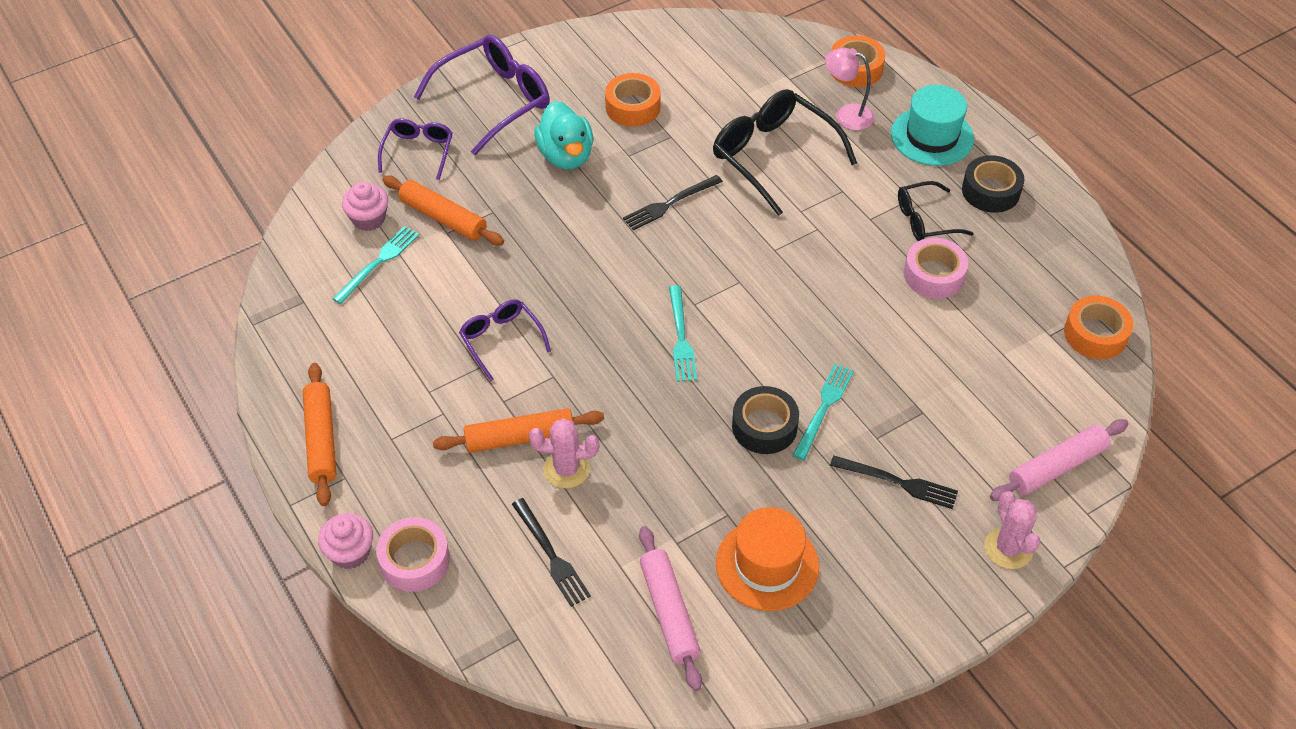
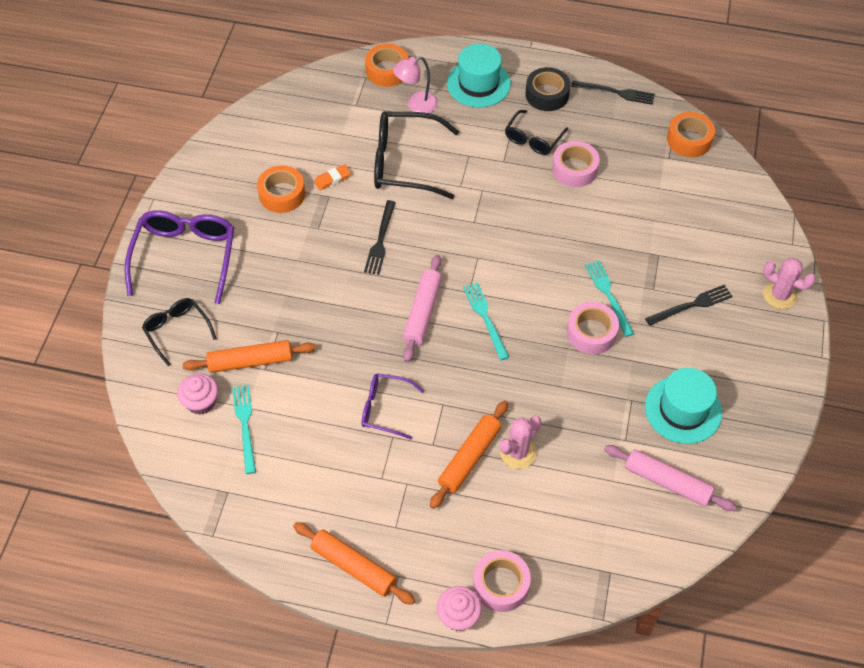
camera: 45 degrees left, 5 degrees up
purple glasses [378,119,453,180] -> black glasses [142,298,217,366]
black fork [512,498,591,607] -> black fork moved to [571,81,655,105]
turquoise duck [534,101,593,169] -> none
turquoise fork [669,285,697,382] -> turquoise fork turned 150 degrees counterclockwise [463,282,509,360]
orange hat [716,507,819,611] -> turquoise hat [645,368,722,444]
black tape [732,386,799,454] -> pink tape [567,302,619,354]
pink rolling pin [990,419,1128,501] -> pink rolling pin moved to [403,255,442,362]
none -> orange eraser [314,164,351,190]

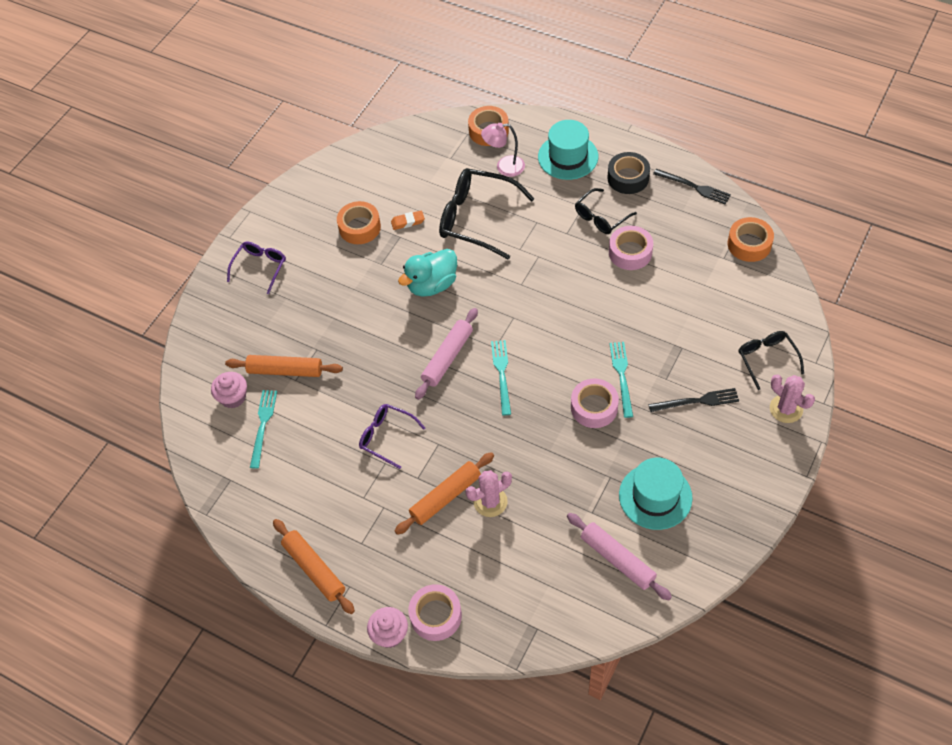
camera: 20 degrees right, 0 degrees up
purple glasses [124,210,234,304] -> purple glasses [227,242,286,294], size x0.57
black glasses [142,298,217,366] -> black glasses moved to [738,331,804,390]
black fork [364,200,396,275] -> turquoise duck [398,249,457,297]

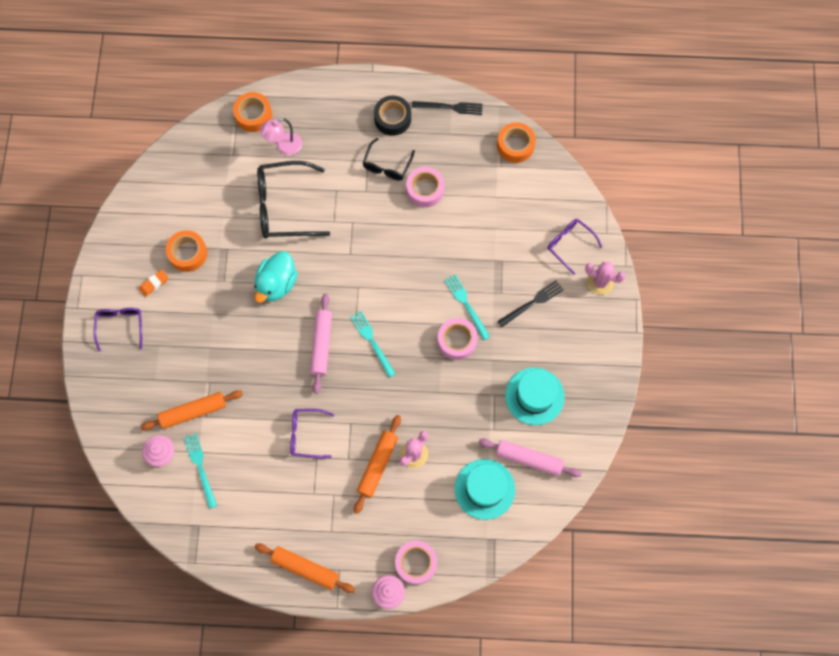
camera: 30 degrees left, 15 degrees up
orange eraser [391,210,425,230] -> orange eraser moved to [139,270,168,297]
turquoise hat [538,120,598,180] -> turquoise hat moved to [455,459,515,520]
black glasses [738,331,804,390] -> purple glasses [547,219,602,275]

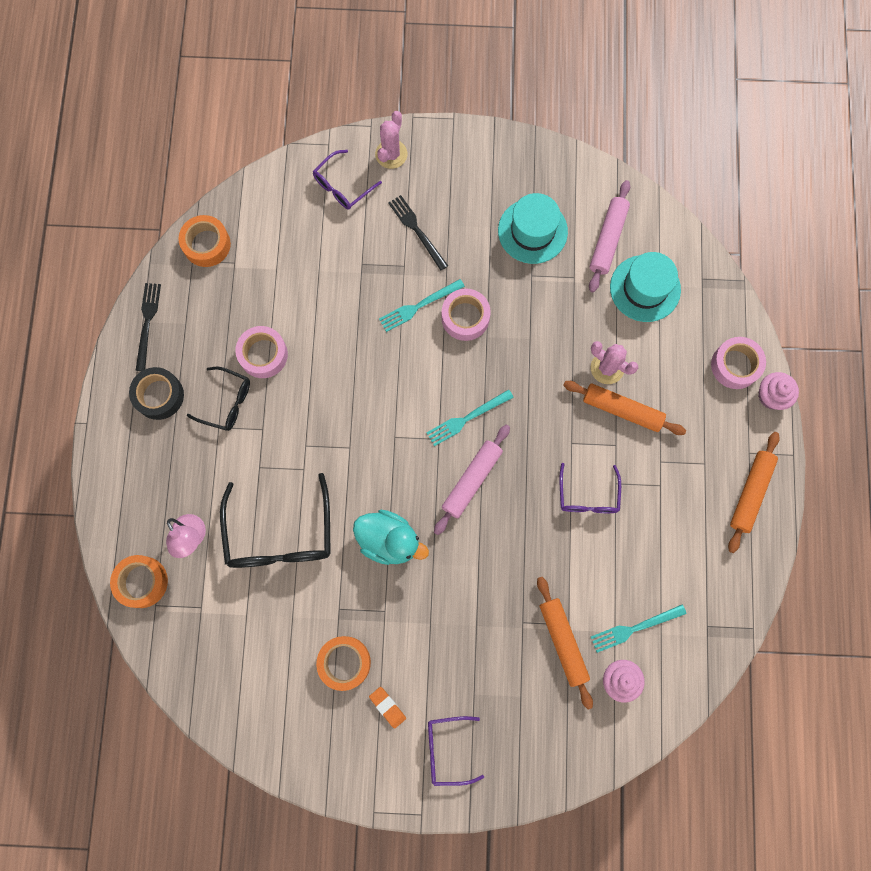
camera: 90 degrees left, 5 degrees up
pink rolling pin [310,293,332,394] -> pink rolling pin turned 60 degrees counterclockwise [434,424,510,535]

